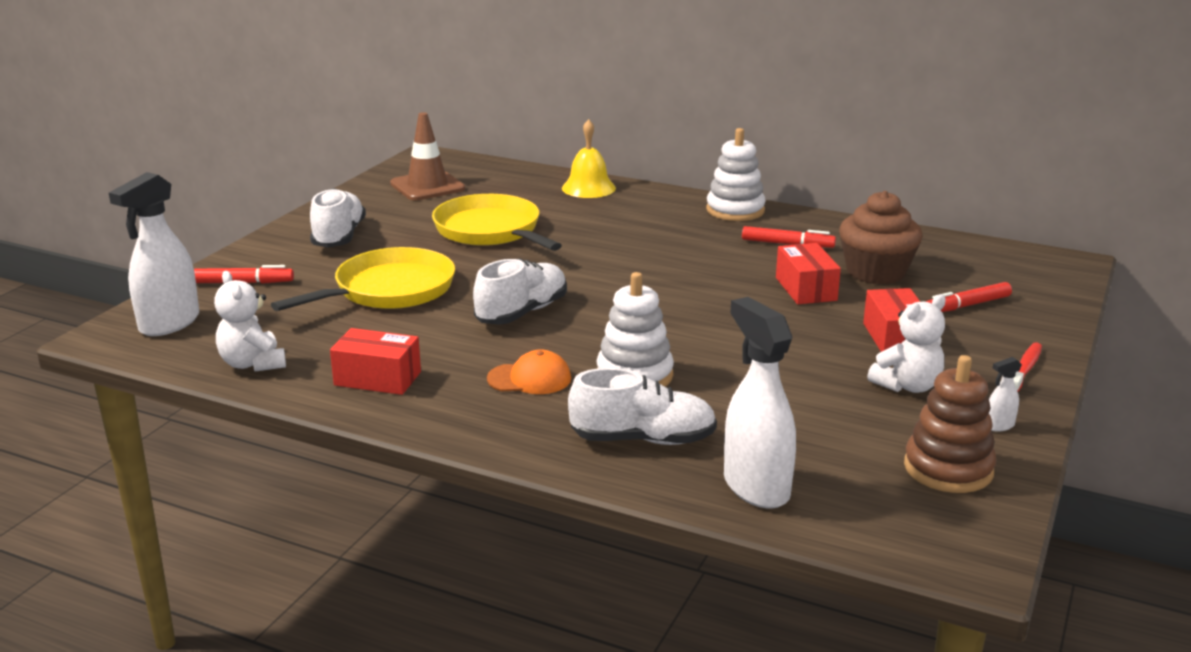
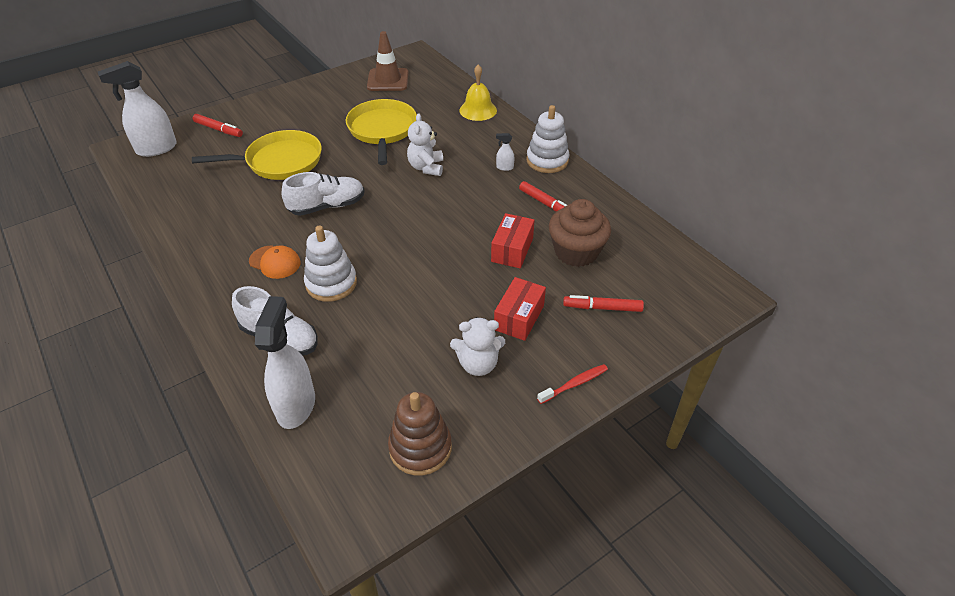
camera: 30 degrees right, 20 degrees up
white teddy bear [214,271,286,372] -> white teddy bear moved to [407,114,443,176]
white shoe [310,188,366,248] -> none
red box [330,328,421,395] -> none
white spray bottle [989,357,1022,432] -> white spray bottle moved to [496,133,514,171]

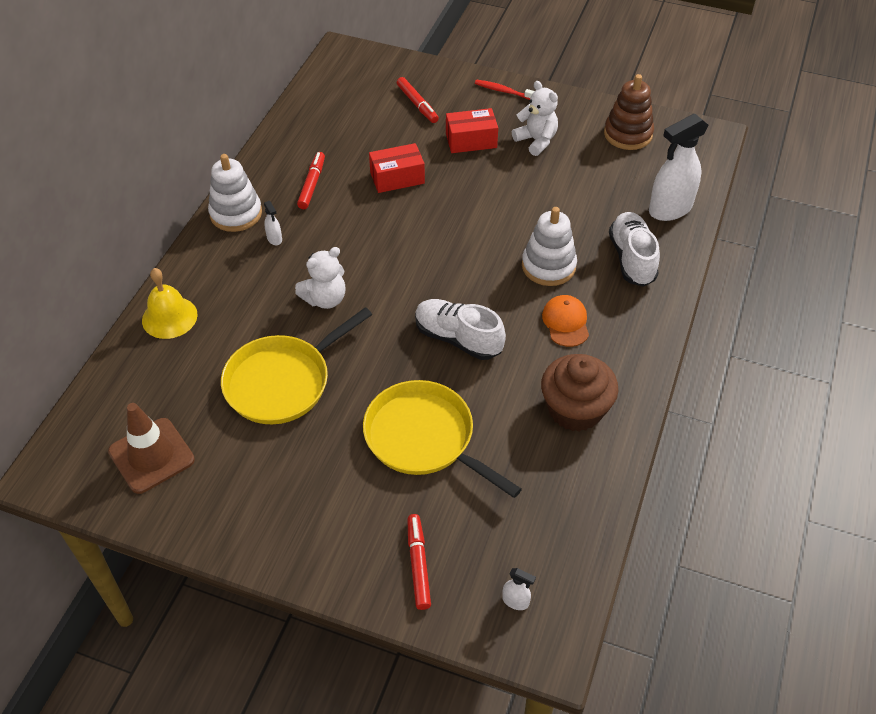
camera: 125 degrees left, 5 degrees up
white spray bottle [98,61,177,157] -> white spray bottle [502,568,536,610], size x0.42
brown cupcake [549,199,611,267] -> brown cupcake moved to [541,354,618,432]

